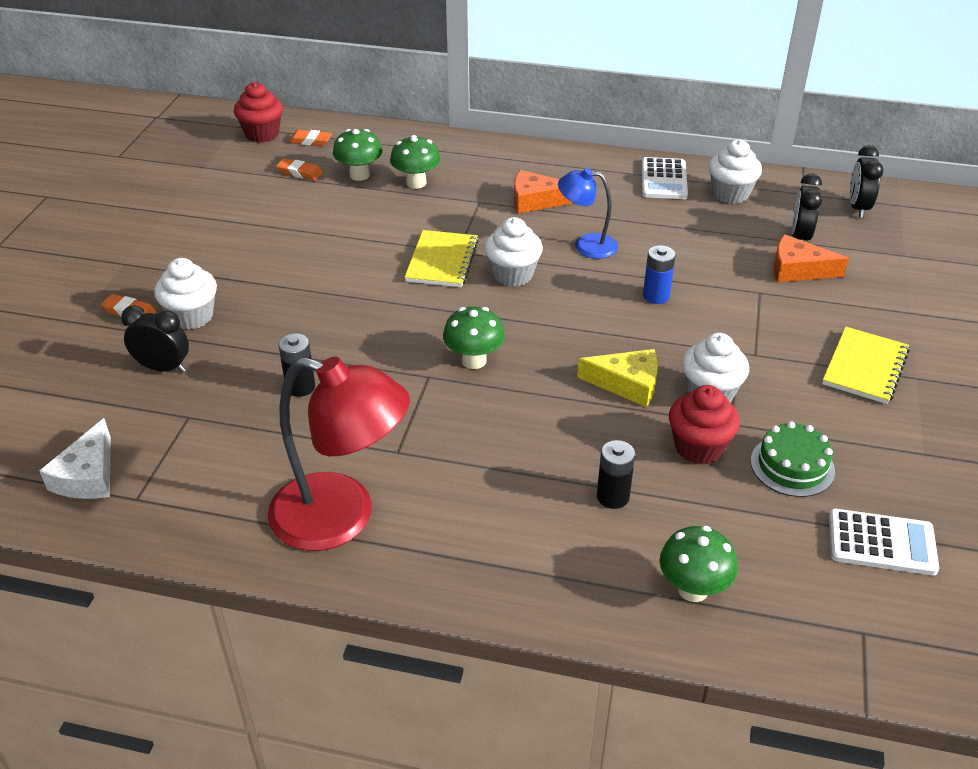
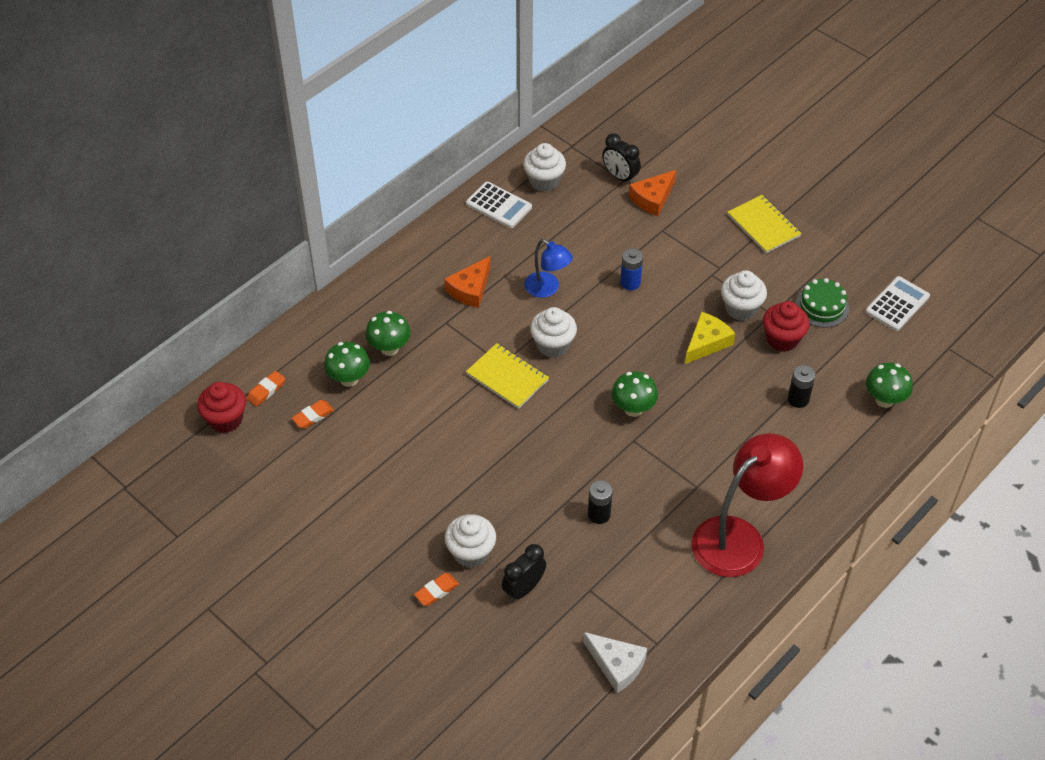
camera: 60 degrees left, 10 degrees up
blue lamp [558,168,618,259] -> blue lamp turned 90 degrees counterclockwise [524,239,573,298]
black clock [850,145,884,218] -> none

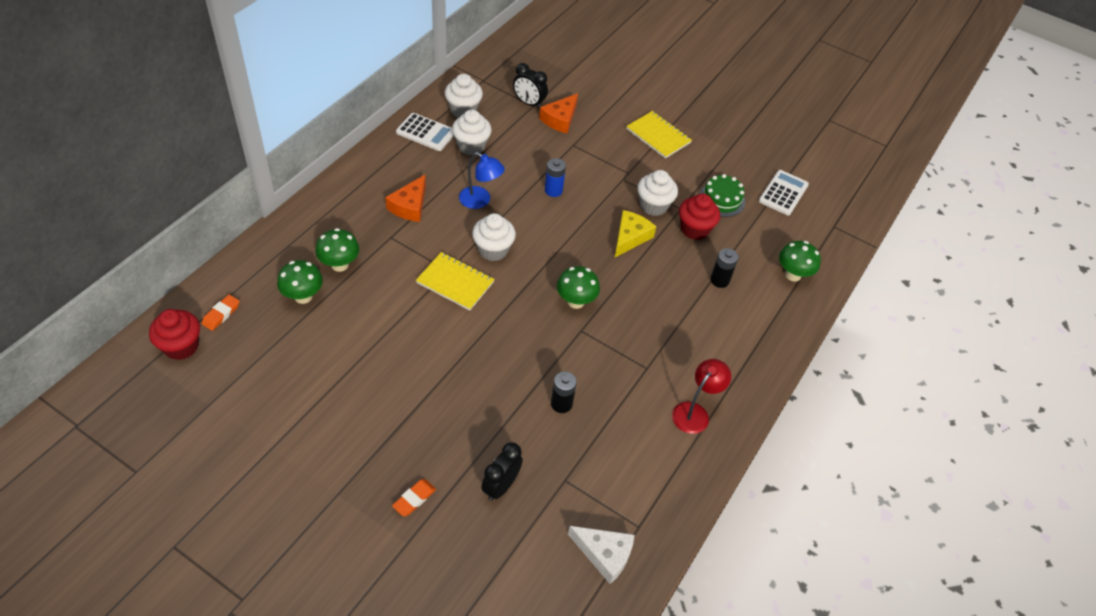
camera: 15 degrees left, 0 degrees up
orange eraser [291,400,334,429] -> none
white cupcake [445,514,496,568] -> white cupcake moved to [452,109,492,155]
red lamp [691,433,803,577] -> red lamp [672,359,731,434], size x0.55

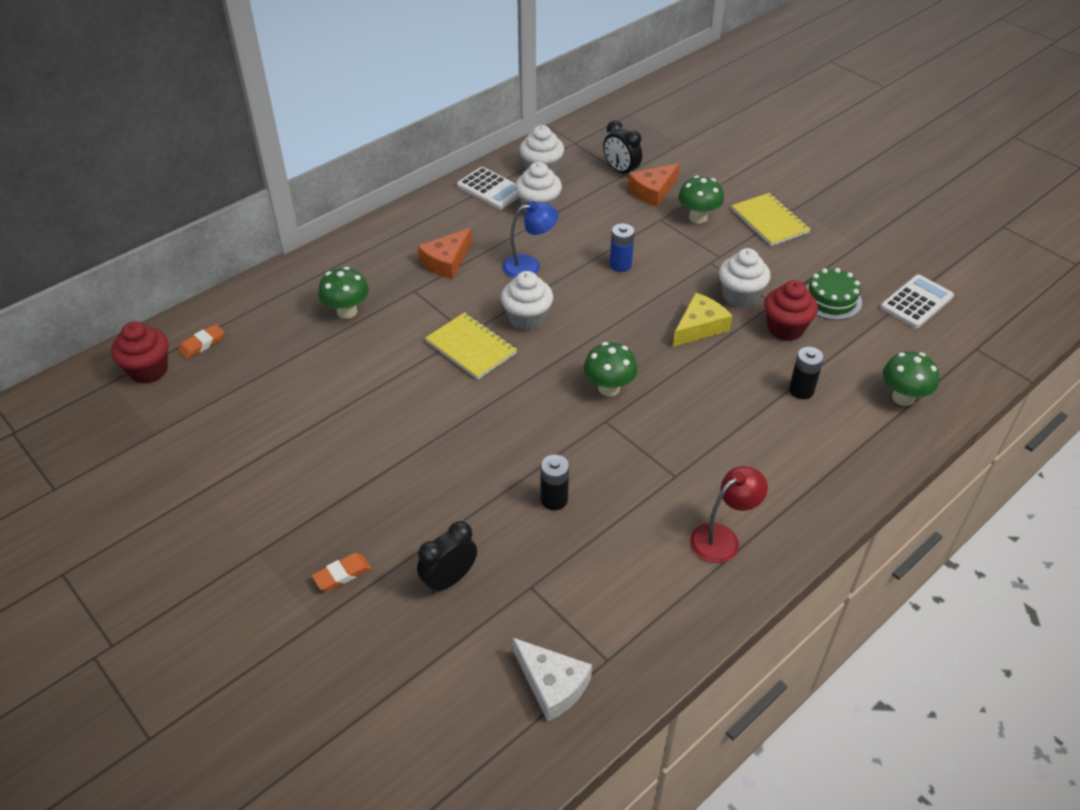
camera: 20 degrees right, 5 degrees down
green mushroom [277,260,323,304] -> green mushroom moved to [678,175,724,224]
blue lamp [459,152,505,209] -> blue lamp turned 60 degrees counterclockwise [502,201,559,278]

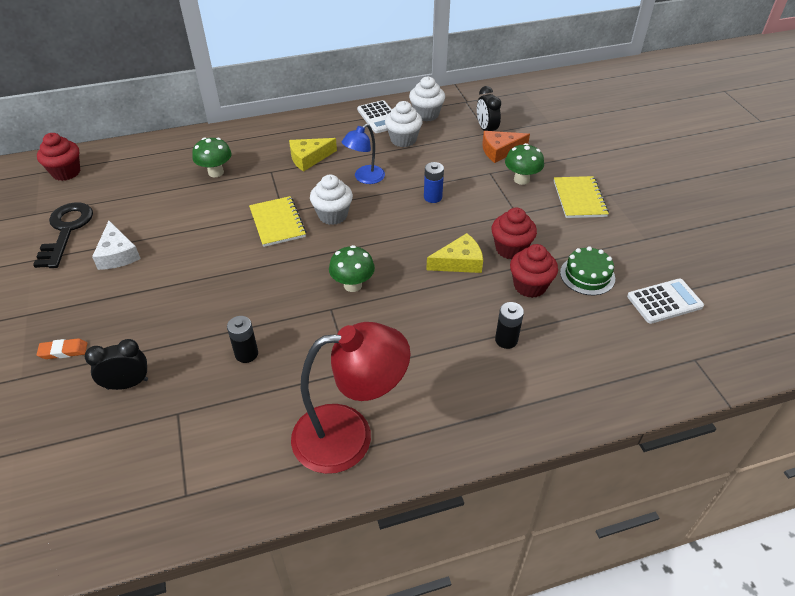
camera: 25 degrees right, 0 degrees up
orange eraser [178,324,224,359] -> none
orange cheese [418,228,472,279] -> yellow cheese [289,138,337,172]
blue lamp [502,201,559,278] -> blue lamp turned 120 degrees clockwise [342,124,385,184]
white cheese [513,638,592,722] -> white cheese moved to [92,221,140,270]
red lamp [690,466,768,563] -> red lamp [291,322,410,474], size x1.83
white cupcake [719,248,770,308] -> red cupcake [491,207,537,260]
green mushroom [883,351,939,406] -> none
none -> black key [33,202,93,268]

